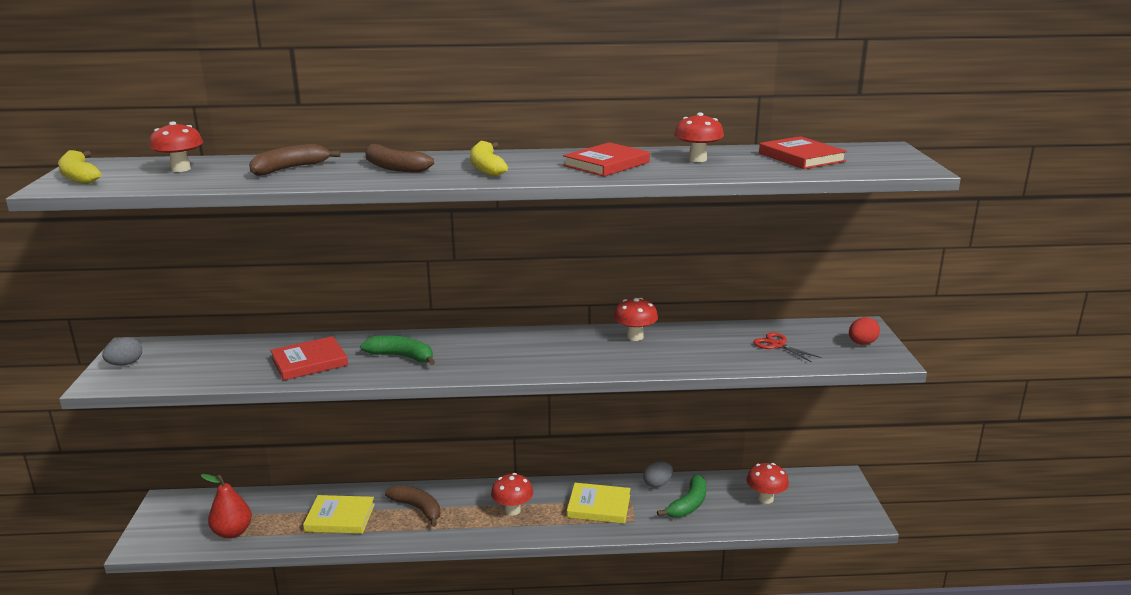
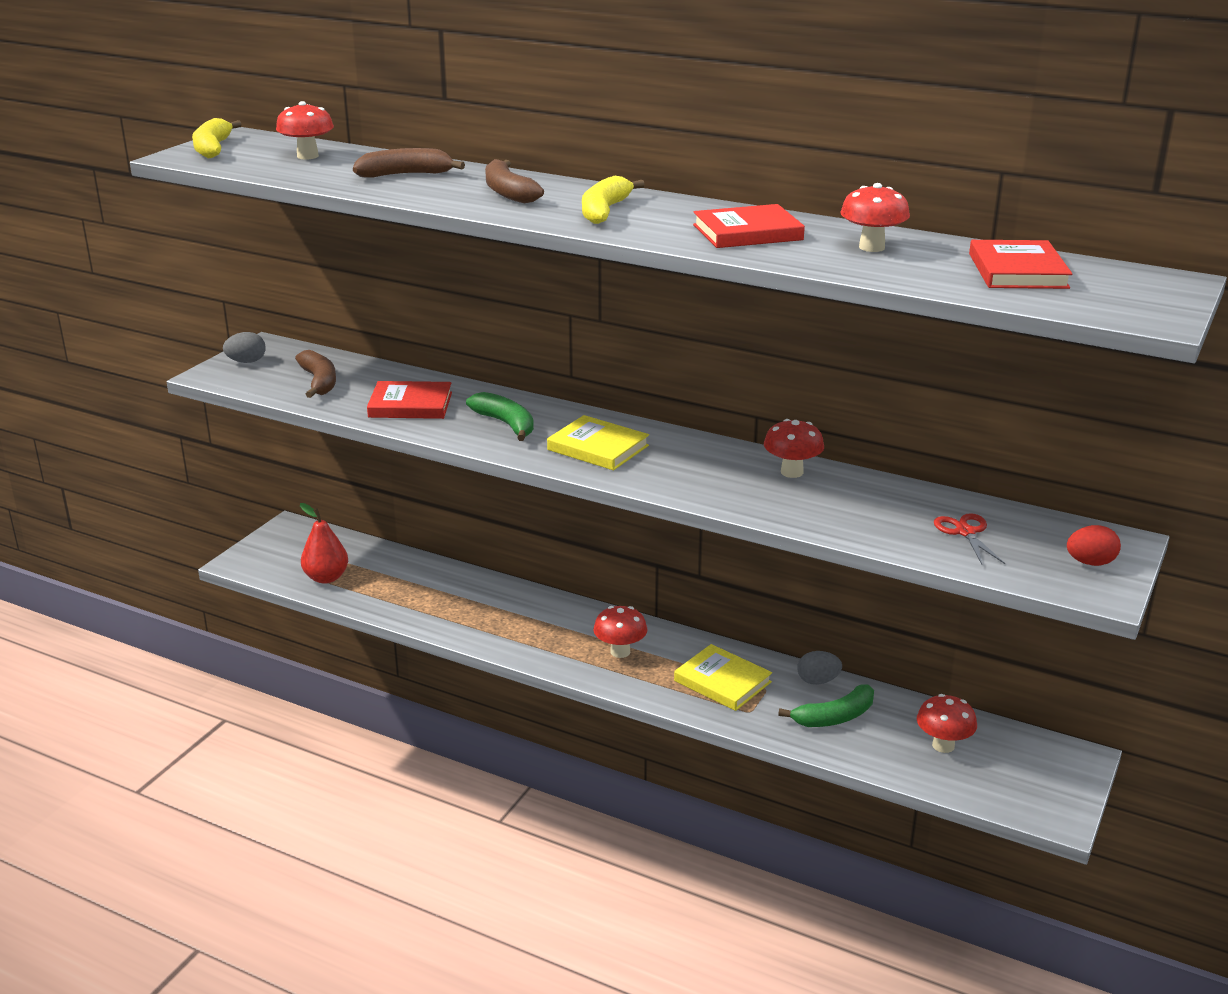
camera: 30 degrees right, 5 degrees up
yellow book [303,495,375,534] -> yellow book moved to [547,415,649,470]
brown banana [385,485,440,527] -> brown banana moved to [295,350,336,398]

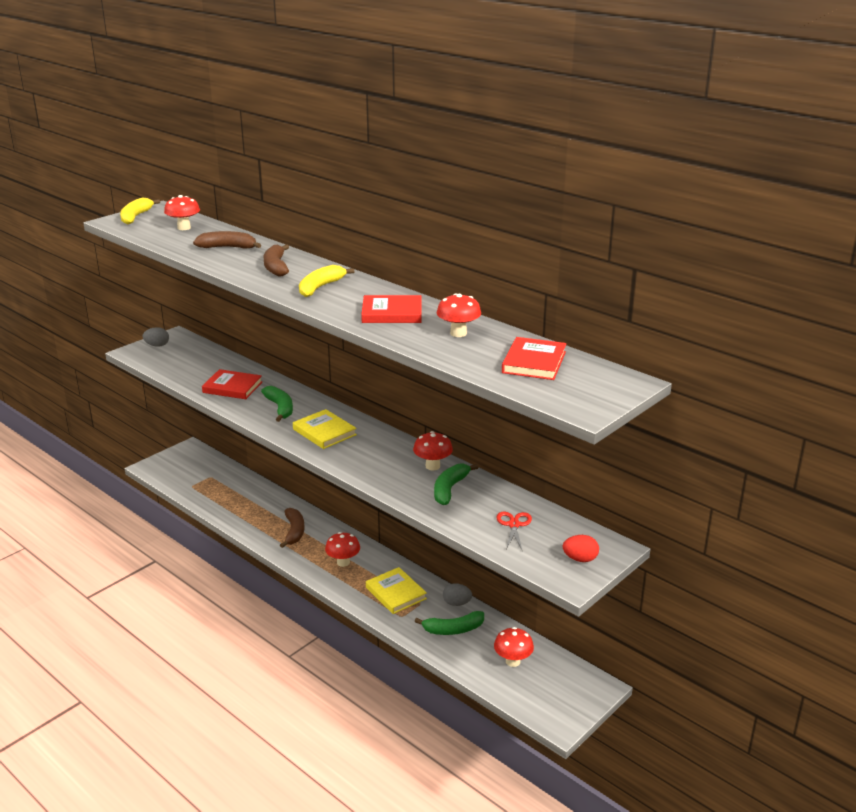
camera: 15 degrees right, 0 degrees up
brown banana [295,350,336,398] -> brown banana moved to [280,508,305,548]
red pear [300,503,348,584] -> none
none -> green banana [434,464,478,505]

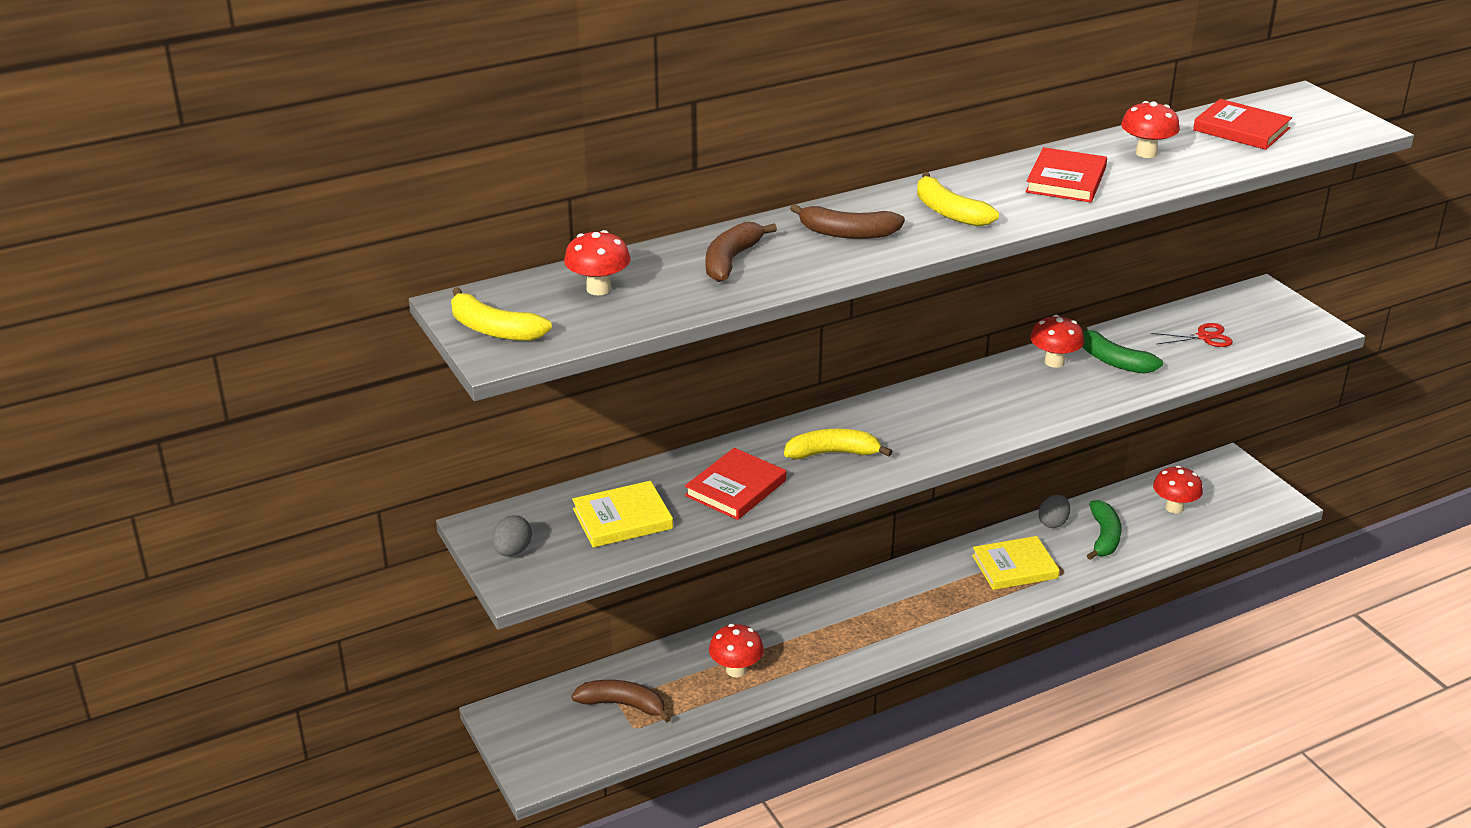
camera: 70 degrees left, 5 degrees up
green banana [261,386,293,422] -> yellow banana [784,429,892,459]
brown banana [280,508,305,548] -> brown banana moved to [571,680,671,723]
yellow book [293,409,357,449] -> yellow book moved to [572,481,673,548]
red mushroom [325,532,360,567] -> red mushroom moved to [709,624,764,677]
red scissors [496,512,532,550] -> red scissors turned 150 degrees clockwise [1151,323,1233,347]
red egg [563,535,599,562] -> none

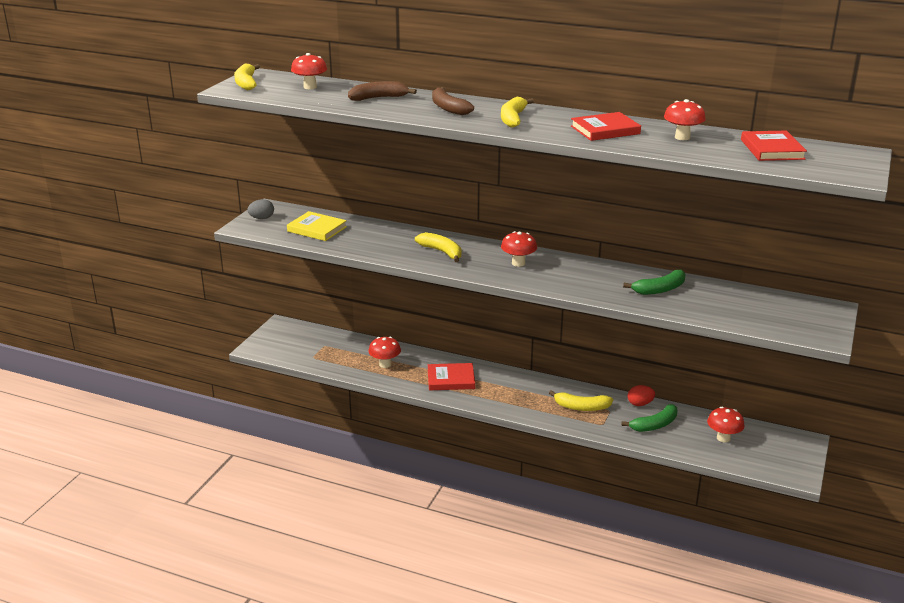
camera: 50 degrees right, 5 degrees down
brown banana [571,680,671,723] -> none
red book [685,448,786,520] -> red book moved to [428,363,475,390]
yellow book [972,536,1059,590] -> yellow banana [549,390,613,411]
red mushroom [1030,315,1085,368] -> red mushroom moved to [501,231,537,267]
grey egg [1039,495,1070,528] -> red egg [627,385,655,406]
green banana [1081,325,1163,374] -> green banana turned 120 degrees counterclockwise [623,270,685,295]
red scissors [1151,323,1233,347] -> none

